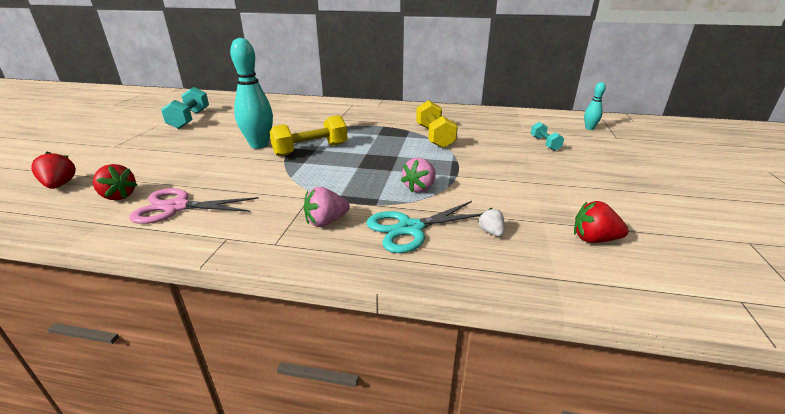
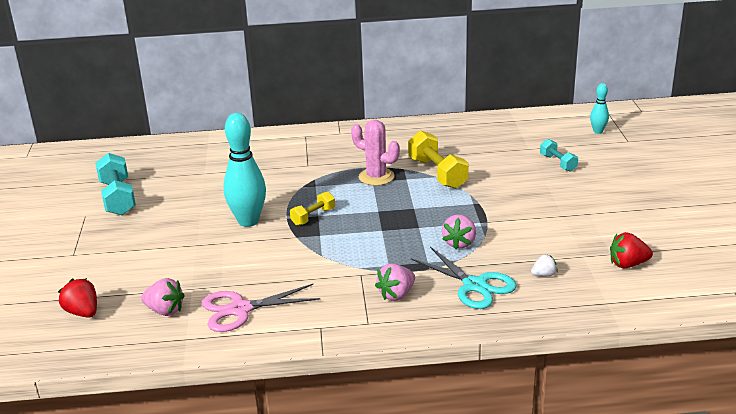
camera: 15 degrees left, 0 degrees up
red strawberry [93,164,137,200] -> pink strawberry [141,278,185,316]
yellow dumbbell [269,115,348,156] -> yellow dumbbell [290,192,335,226], size x0.57
turquoise scissors [366,201,481,253] -> turquoise scissors turned 90 degrees counterclockwise [411,247,517,309]
white strawberry [477,208,504,237] -> white strawberry turned 105 degrees clockwise [531,254,558,276]
none -> pink cactus [351,120,400,186]

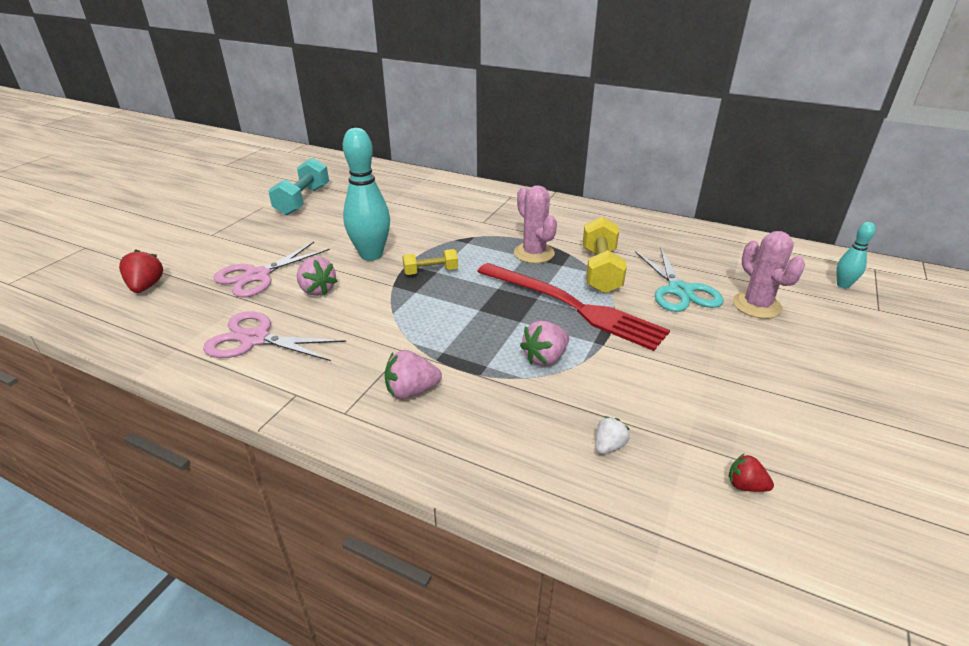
camera: 30 degrees right, 5 degrees up
pink strawberry [141,278,185,316] -> pink strawberry moved to [297,257,337,296]
turquoise scissors [411,247,517,309] -> turquoise scissors moved to [635,248,724,312]
white strawberry [531,254,558,276] -> white strawberry turned 60 degrees counterclockwise [596,416,630,454]
turquoise dumbbell [540,139,578,172] -> pink cactus [733,231,805,319]
red strawberry [610,232,653,268] -> red strawberry [729,453,774,492], size x0.62
none -> pink scissors [214,242,330,297]
none -> red fork [477,263,670,351]

